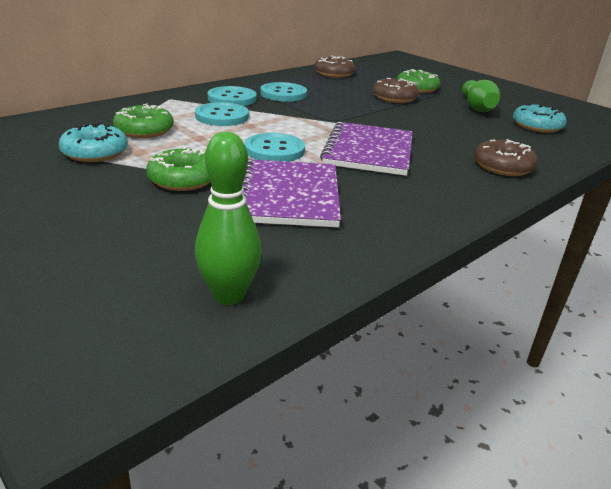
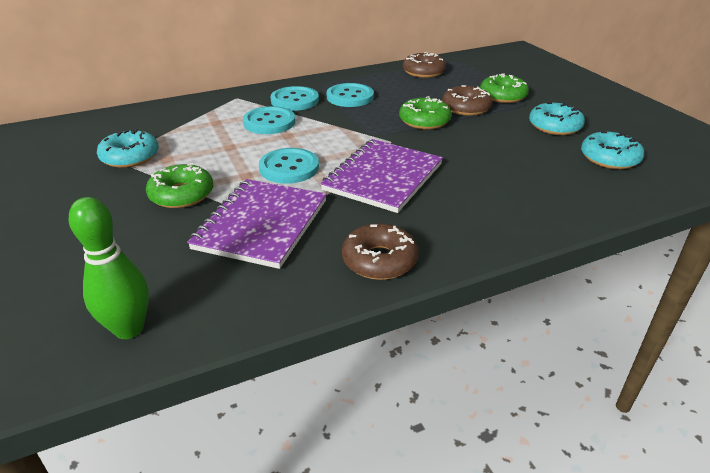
camera: 20 degrees right, 5 degrees up
green donut [113,104,174,138] -> green donut moved to [399,96,451,130]
green bowling pin [462,80,500,112] -> turquoise donut [529,102,585,135]
brown donut [474,139,538,176] -> brown donut moved to [342,223,418,280]

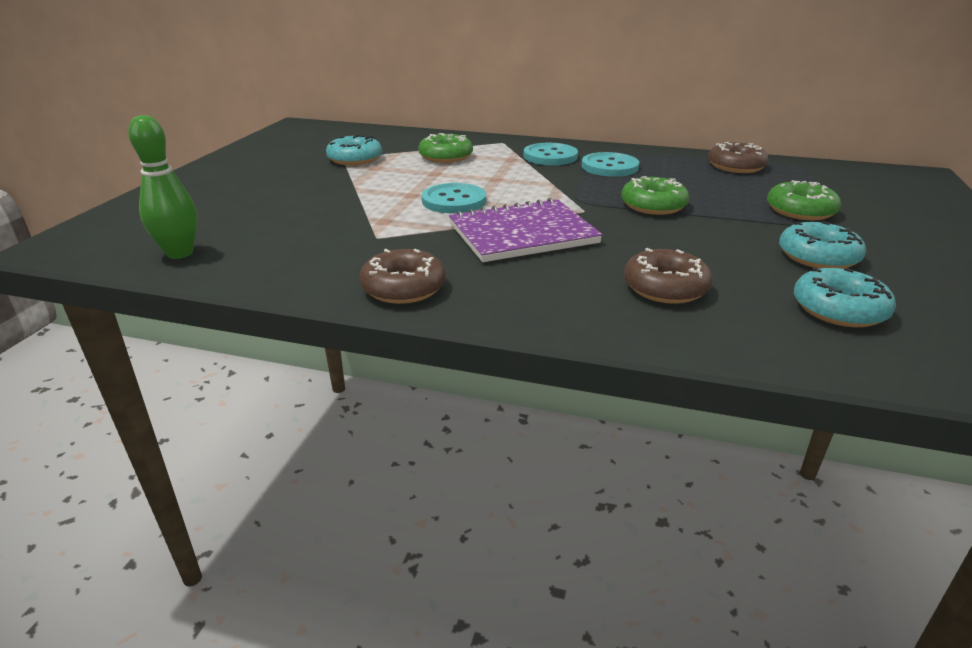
camera: 40 degrees right, 5 degrees down
green donut [146,163,213,208] -> green donut moved to [418,133,473,163]
purple notebook [187,179,327,269] -> none
turquoise button [243,106,295,134] -> none
brown donut [442,85,493,116] -> brown donut moved to [624,248,713,304]

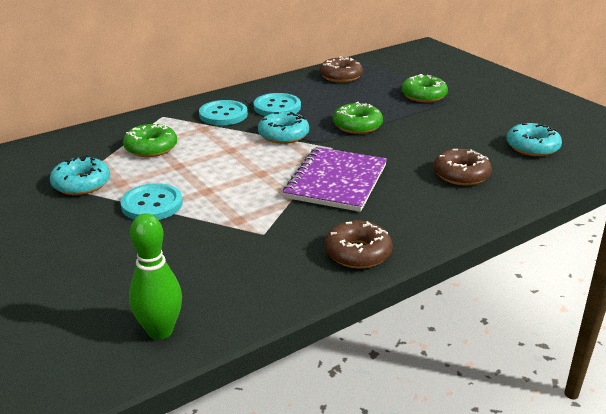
camera: 50 degrees left, 0 degrees up
turquoise button [422,183,486,213] -> turquoise button moved to [121,183,183,220]
turquoise donut [779,221,866,269] -> turquoise donut moved to [258,112,309,144]

